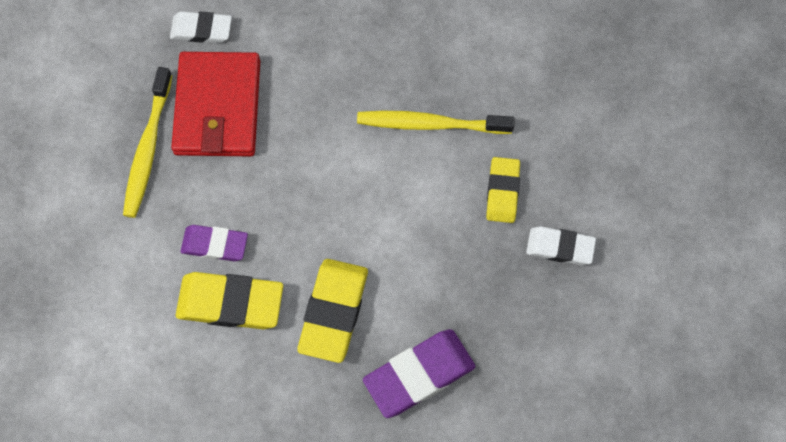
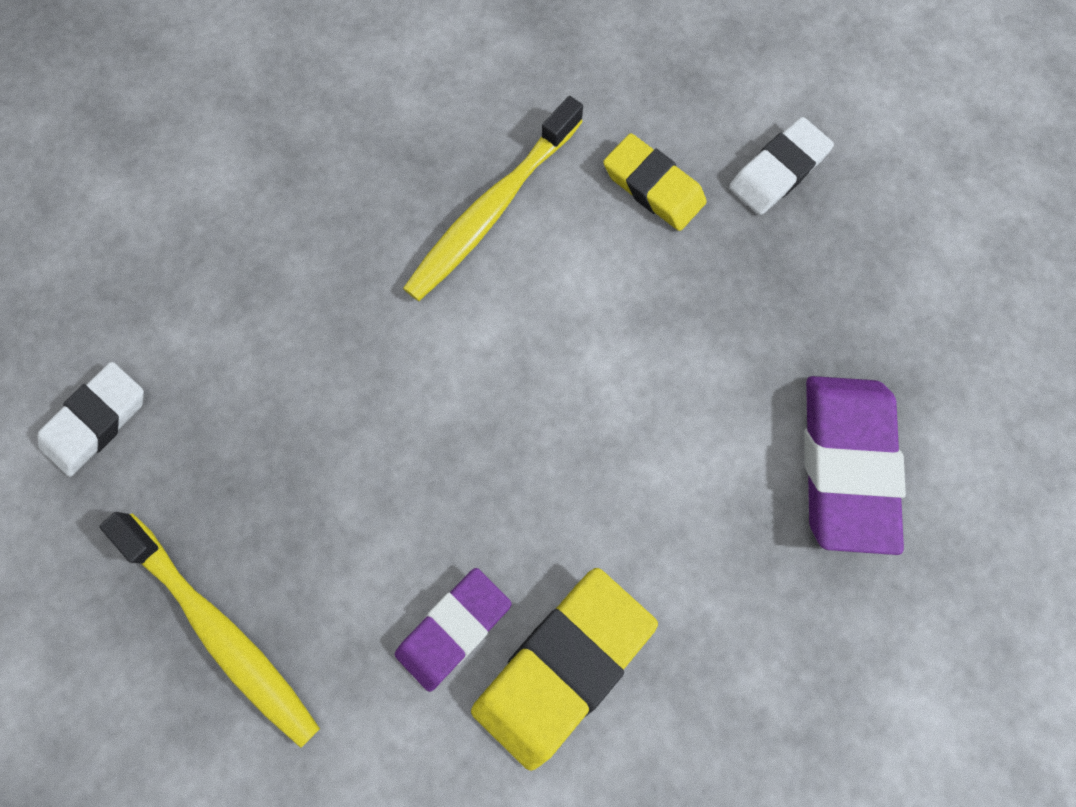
camera: 55 degrees left, 5 degrees up
red wallet [171,52,260,157] -> none
yellow eraser [297,259,368,363] -> none

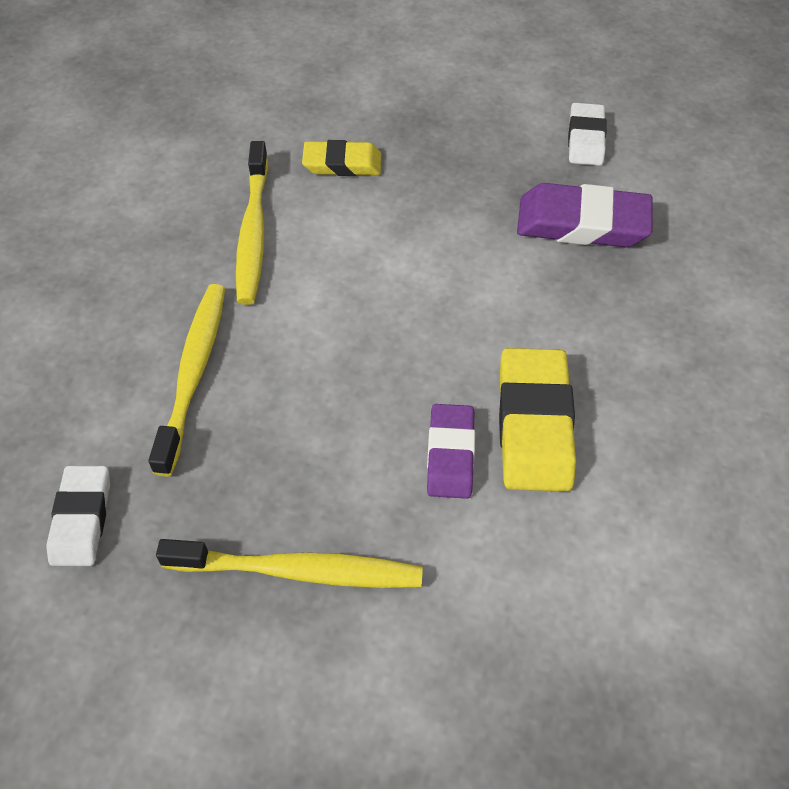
camera: 40 degrees left, 20 degrees down
white eraser [729,117,834,215] -> white eraser moved to [568,103,607,166]
purple eraser [804,376,906,555] -> purple eraser turned 45 degrees counterclockwise [517,183,653,247]
none -> yellow toothbrush [148,284,225,477]

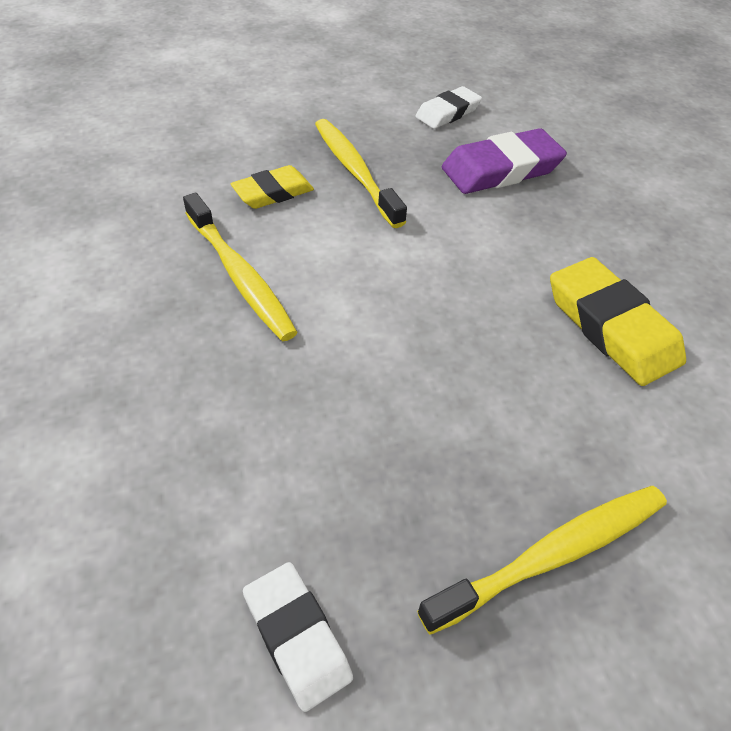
camera: 35 degrees left, 5 degrees down
yellow toothbrush [148,284,225,477] -> yellow toothbrush moved to [315,119,407,228]
purple eraser [427,404,475,499] -> none
white eraser [568,103,607,166] -> white eraser turned 75 degrees clockwise [415,86,482,129]

